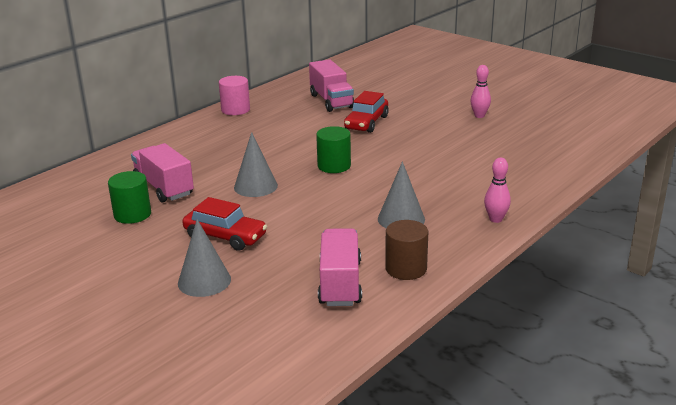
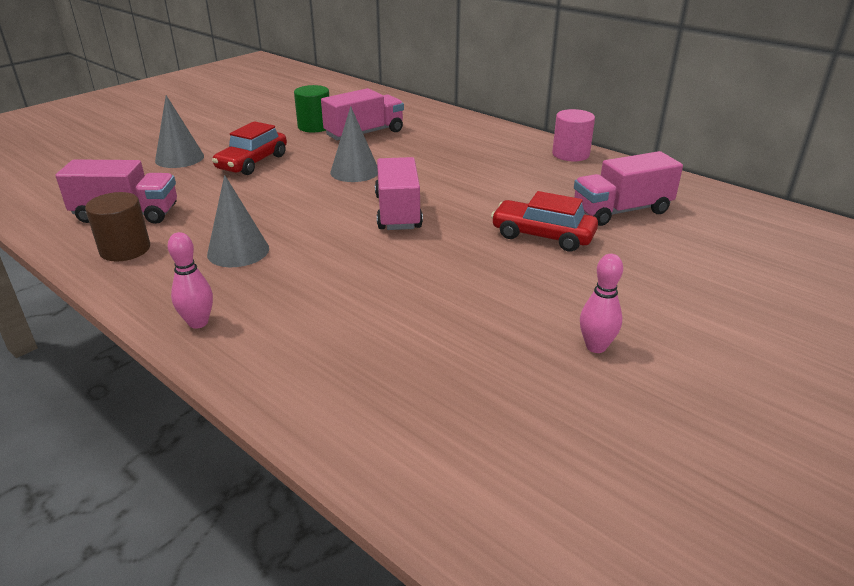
camera: 90 degrees right, 5 degrees up
green cylinder [316,126,351,173] -> pink truck [375,157,423,230]

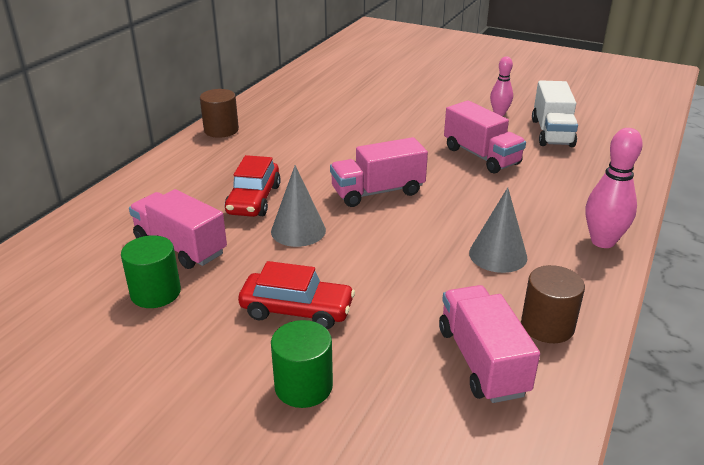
camera: 105 degrees left, 0 degrees up
grey cone [155,95,204,168] -> green cylinder [271,320,333,408]
pink bowling pin [168,232,213,329] -> pink bowling pin [586,128,643,248], size x1.54
red car [491,191,598,252] -> red car moved to [225,155,281,217]
pink cylinder [552,109,595,161] -> brown cylinder [200,89,239,138]
pink truck [574,151,683,226] -> pink truck moved to [444,100,526,173]
none -> white truck [532,80,578,147]

